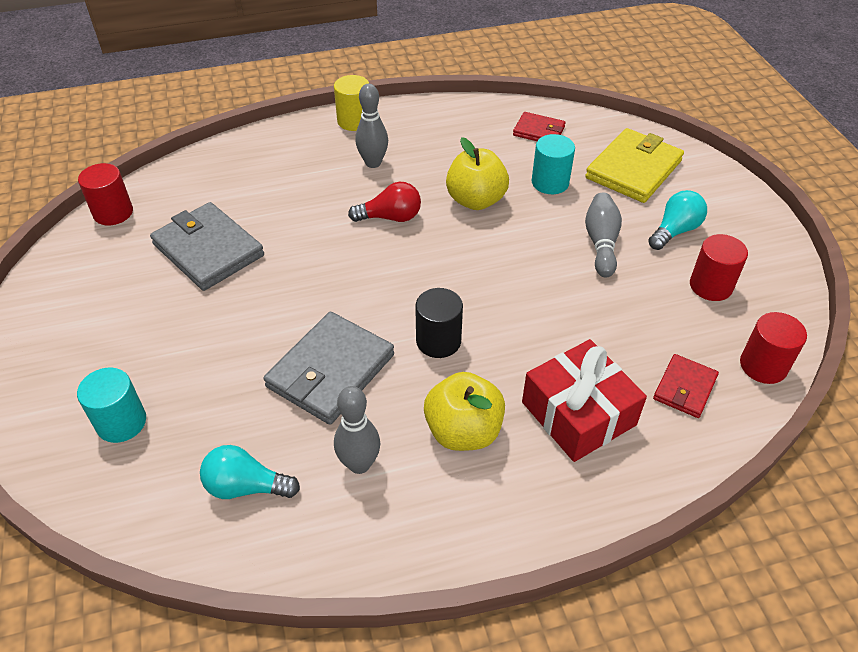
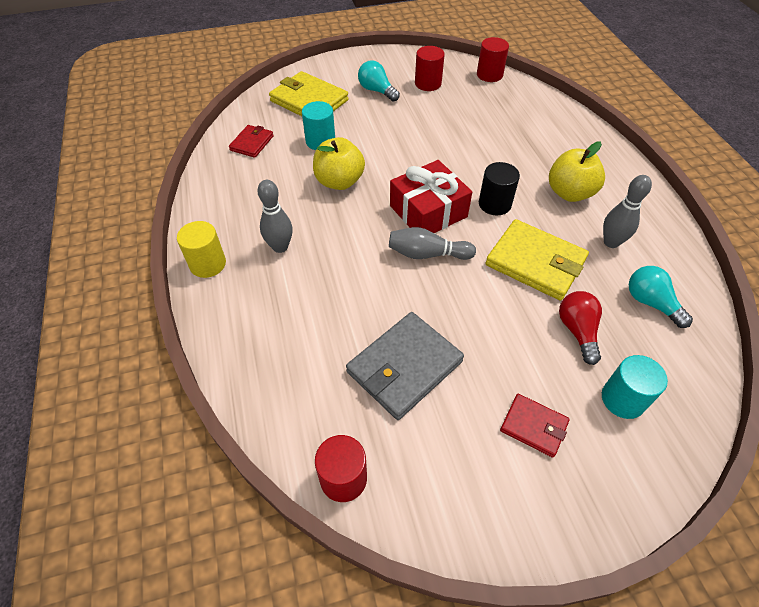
camera: 90 degrees left, 5 degrees up
turquoise light bulb [200,445,300,499] -> turquoise light bulb turned 135 degrees clockwise [629,266,693,328]
grey wallet [263,312,394,425] -> yellow wallet [486,219,589,301]
red light bulb [348,182,421,222] -> red light bulb moved to [559,291,602,365]
red gift [522,339,647,462] -> red gift moved to [390,160,472,233]
grey bowling pin [585,193,622,278] -> grey bowling pin moved to [389,227,476,260]
red wallet [653,354,719,418] -> red wallet moved to [500,394,570,458]

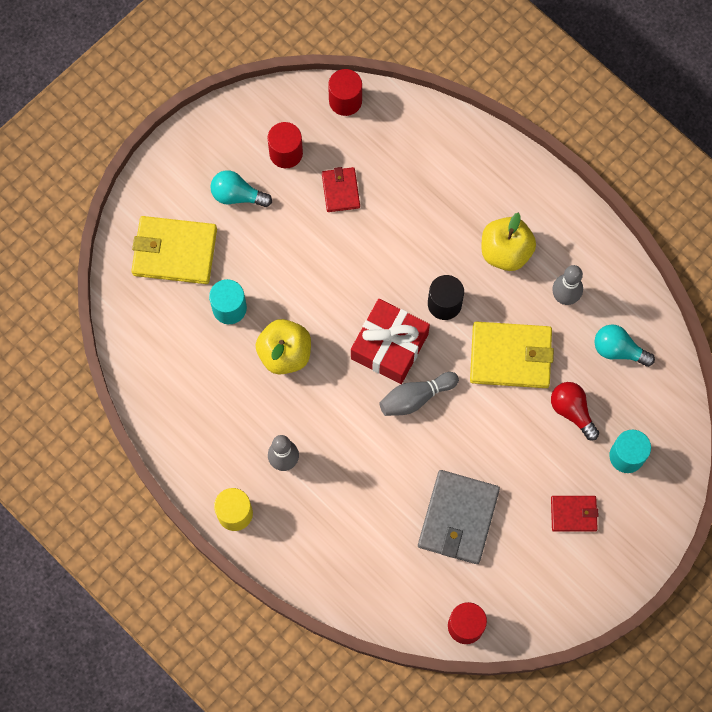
camera: 30 degrees left, 20 degrees up
red wallet [229,125,274,158] -> red wallet moved to [322,167,360,212]

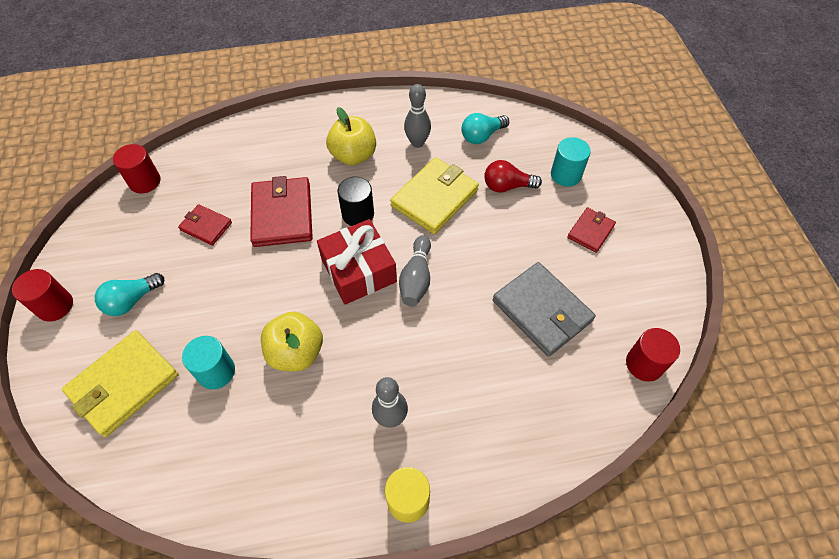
camera: 55 degrees left, 15 degrees down
red cylinder [267,122,303,168] -> red cylinder moved to [12,269,73,322]
none -> red wallet [250,176,313,247]

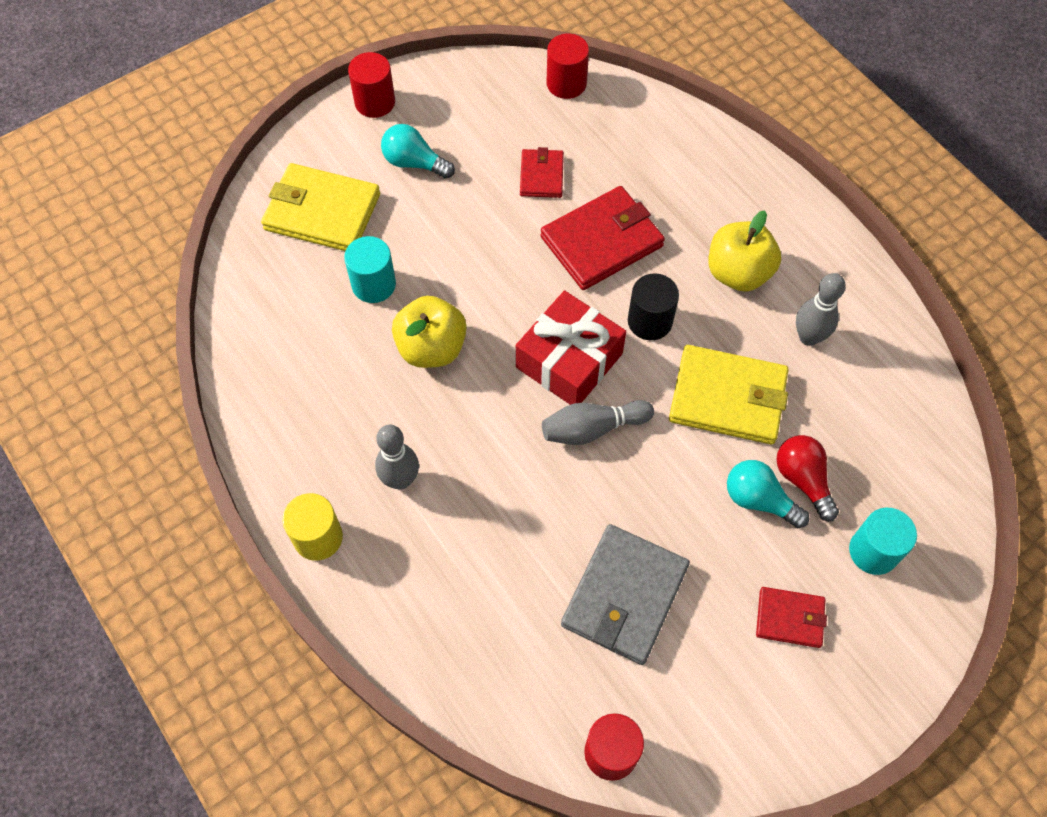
camera: 65 degrees right, 5 degrees up
turquoise light bulb [462,113,509,144] -> turquoise light bulb moved to [727,460,809,528]

